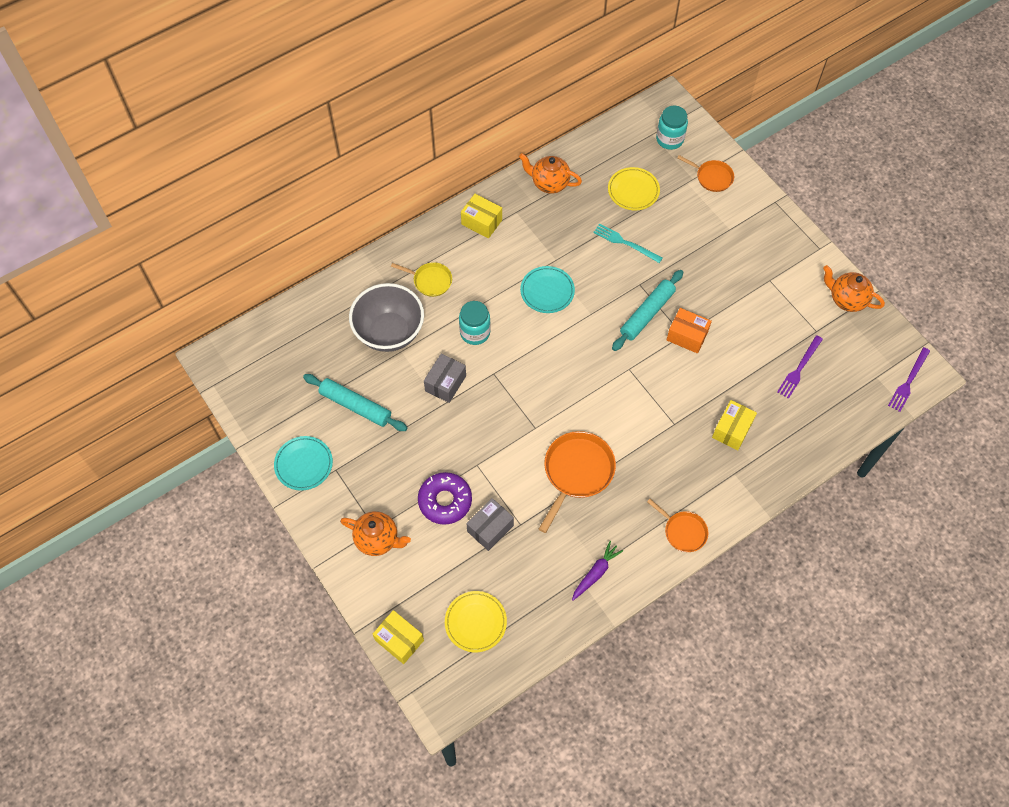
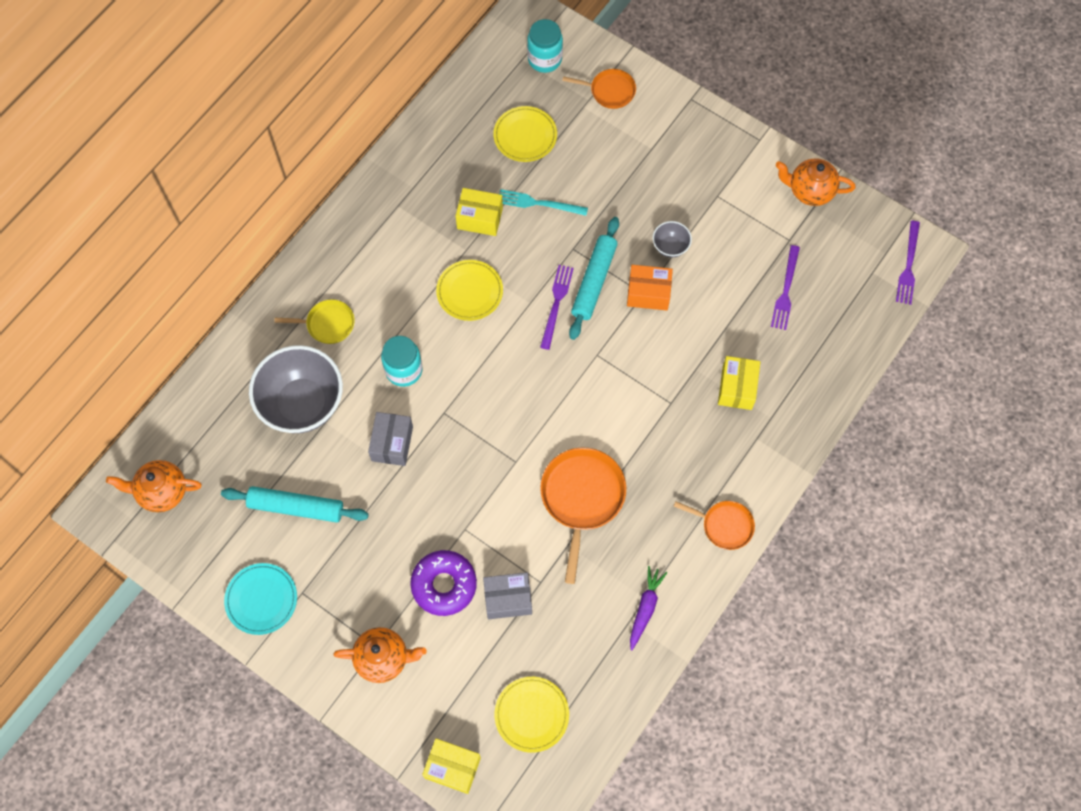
camera: 20 degrees left, 5 degrees up
yellow box [461,194,502,239] -> yellow box moved to [456,188,503,236]
grey box [466,498,514,551] -> grey box turned 60 degrees clockwise [483,572,532,619]
orange teapot [519,153,582,194] -> orange teapot moved to [106,460,202,512]
turquoise plate [520,266,575,313] -> yellow plate [436,260,503,321]
none -> purple fork [540,265,574,350]
none -> grey bowl [653,221,692,257]

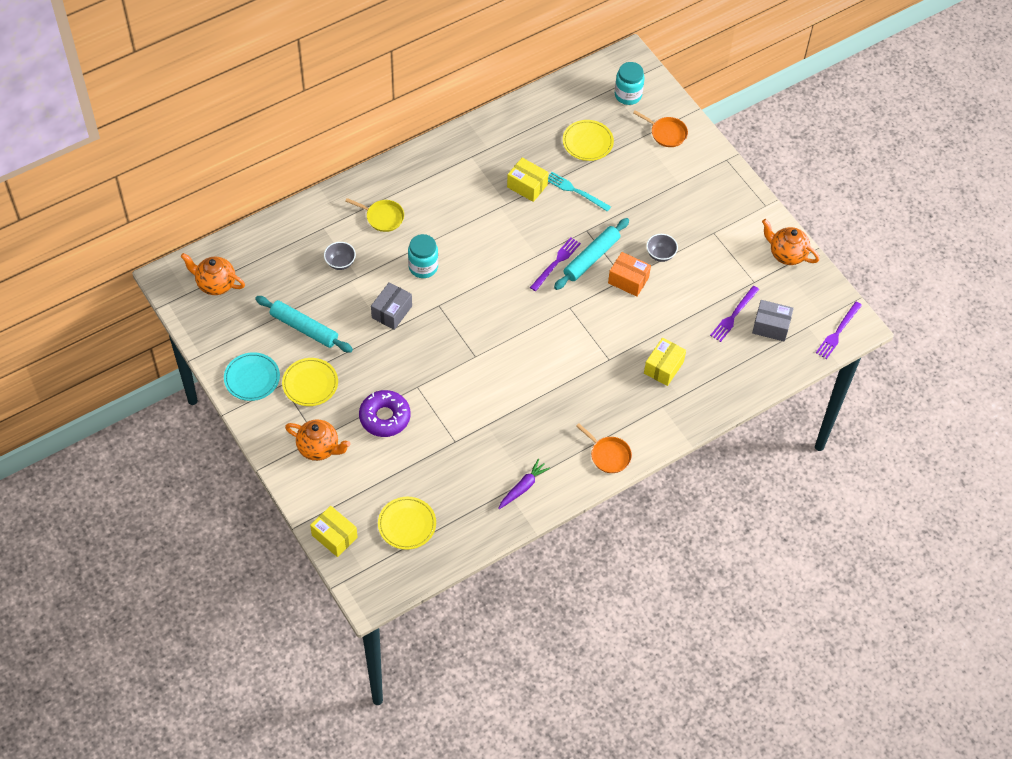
camera: 20 degrees right, 10 degrees down
grey bowl [249,345,343,433] -> grey bowl [324,242,356,270], size x0.44
yellow plate [436,260,503,321] -> yellow plate moved to [282,358,338,406]
grey box [483,572,532,619] -> grey box moved to [752,300,794,342]
orange pan [540,447,626,584] -> none

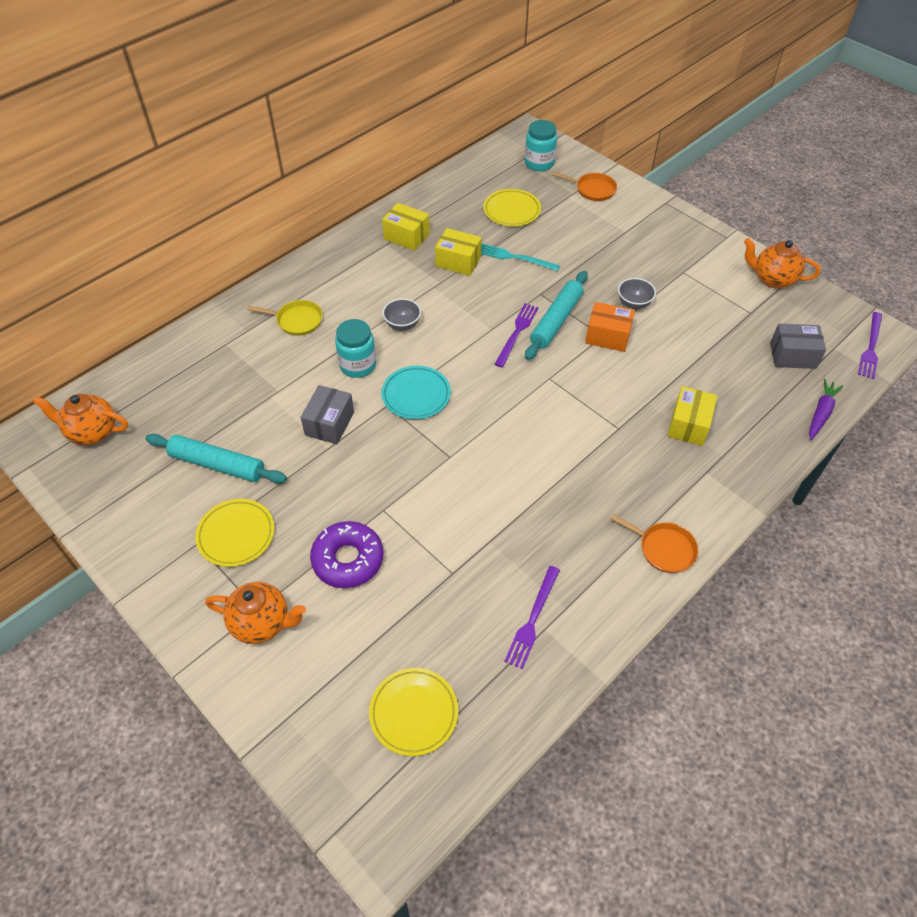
camera: 10 degrees left, 5 degrees down
turquoise plate [224,352,280,401] -> turquoise plate moved to [381,366,451,419]
yellow box [310,506,358,557] -> yellow box moved to [382,203,430,251]
grey bowl [324,242,356,270] -> grey bowl moved to [383,298,421,331]
purple carrot [498,459,550,509] -> purple carrot moved to [809,379,843,440]
purple fork [710,286,759,342] -> purple fork moved to [504,566,560,669]

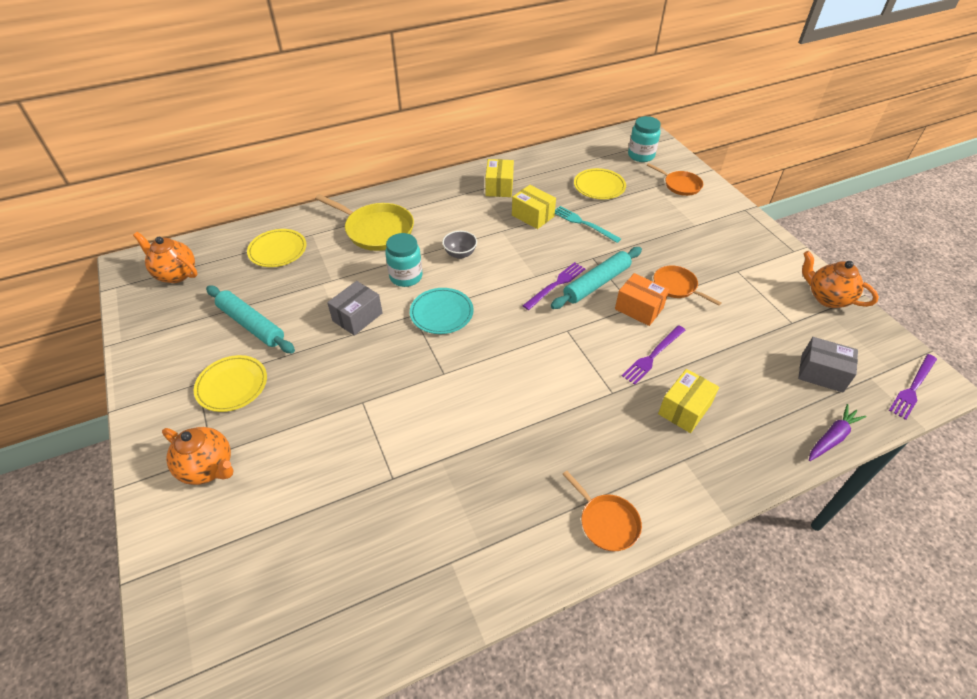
camera: 20 degrees right, 5 degrees down
yellow pan [247,300,323,336] -> yellow pan [315,194,414,251], size x1.70
purple donut [310,521,383,588] -> none
yellow plate [369,668,458,756] -> yellow plate moved to [247,229,306,267]
yellow box [382,203,430,251] -> yellow box turned 45 degrees clockwise [485,159,514,197]
purple fork [504,566,560,669] -> purple fork moved to [622,325,685,385]
grey bowl [618,278,656,309] -> orange pan [654,265,722,306]

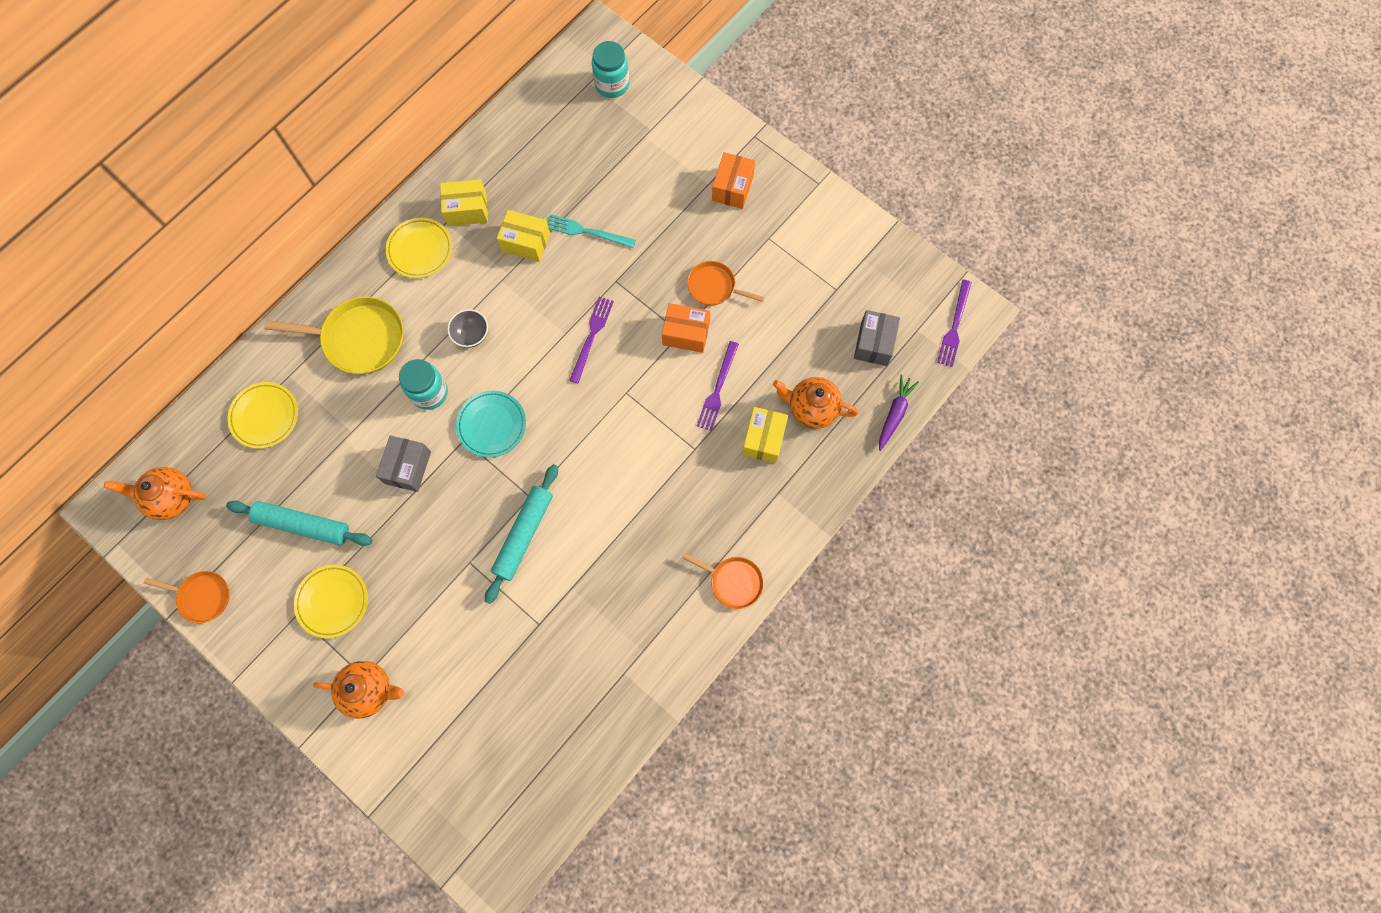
camera: 25 degrees left, 25 degrees up
yellow box [485,159,514,197] -> yellow box turned 75 degrees counterclockwise [440,179,488,226]
turquoise rolling pin [551,247,642,309] -> turquoise rolling pin moved to [485,464,558,604]
yellow plate [574,168,626,199] -> yellow plate moved to [386,218,452,278]
orange pan [647,163,703,196] -> orange pan moved to [144,571,230,623]
grey box [798,337,858,392] -> grey box turned 75 degrees counterclockwise [854,310,900,366]
orange teapot [802,251,879,308] -> orange teapot moved to [773,377,858,429]
none -> orange box [712,152,755,209]

